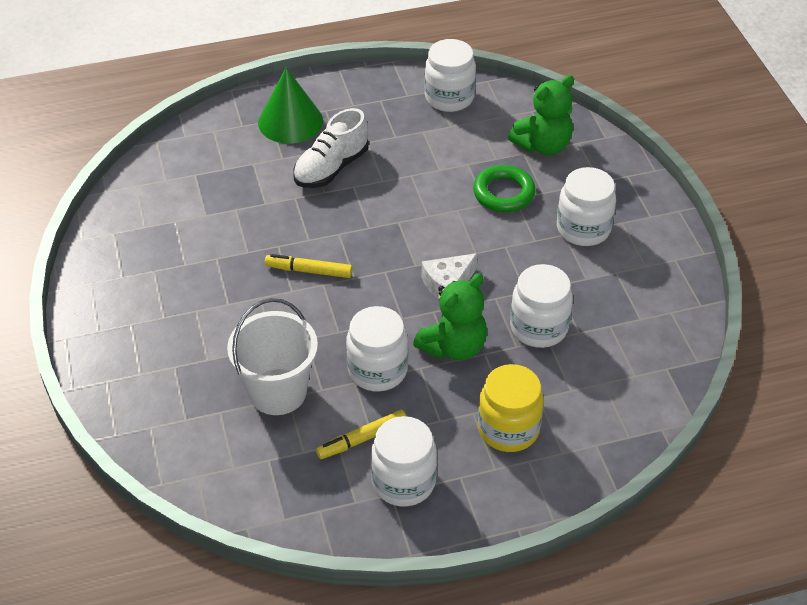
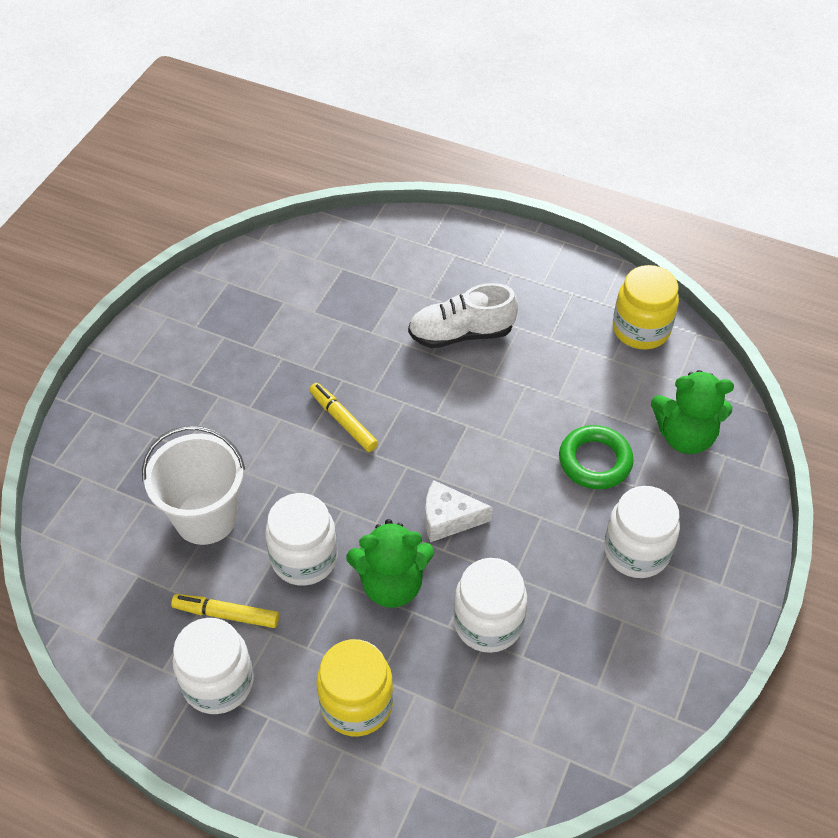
camera: 40 degrees right, 5 degrees up
green cone [258,68,323,144] -> none
white jar [424,39,476,112] -> yellow jar [613,265,679,350]

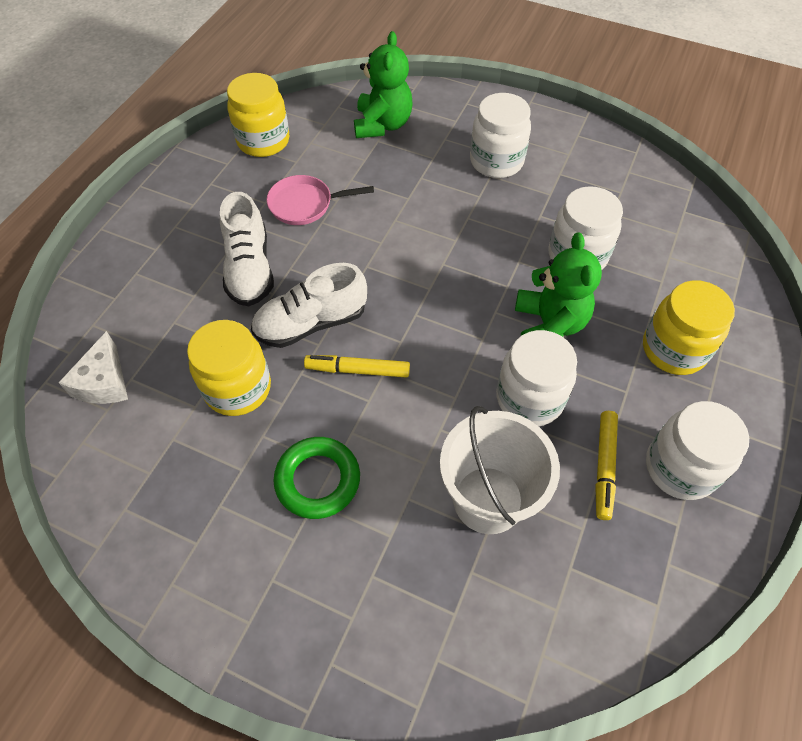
camera: 90 degrees left, 5 degrees up
yellow marker [310,383,378,452] -> yellow marker turned 45 degrees clockwise [304,355,410,378]
white cheese [425,480,493,542] -> white cheese moved to [58,331,128,404]
green ring [559,425,634,489] -> green ring moved to [273,437,360,519]
none -> yellow jar [187,320,271,416]
none -> white shoe [251,263,367,348]
none -> pink pan [266,175,374,225]

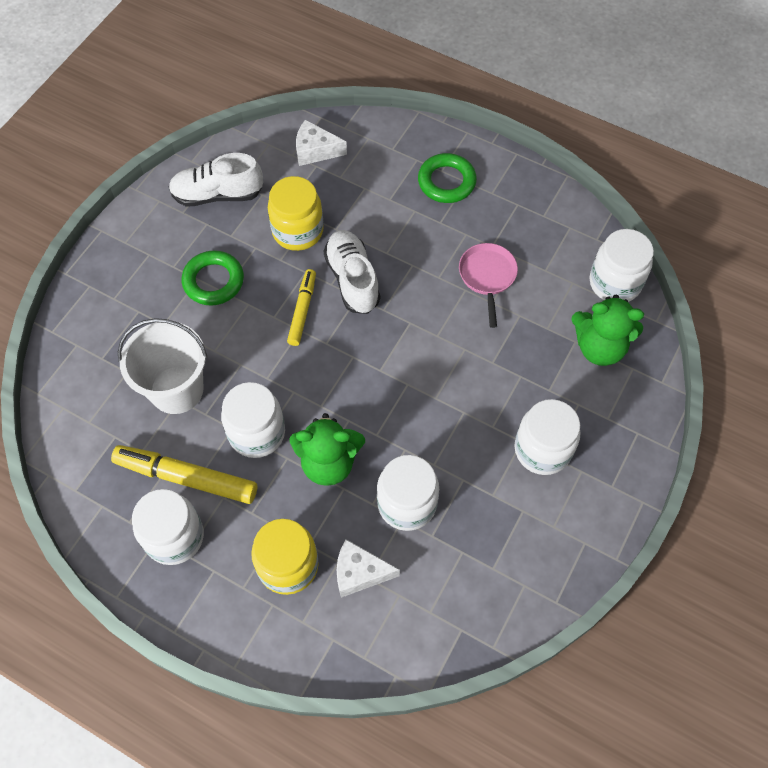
camera: 95 degrees right, 5 degrees up
white shoe [220,192,274,306] -> white shoe moved to [169,153,263,206]
yellow jar [227,73,289,157] -> none
yellow marker [595,411,618,520] -> yellow marker [111,445,257,504], size x1.62
none -> white cheese [337,539,400,598]
none -> green ring [418,153,477,203]
none -> white jar [590,229,654,302]

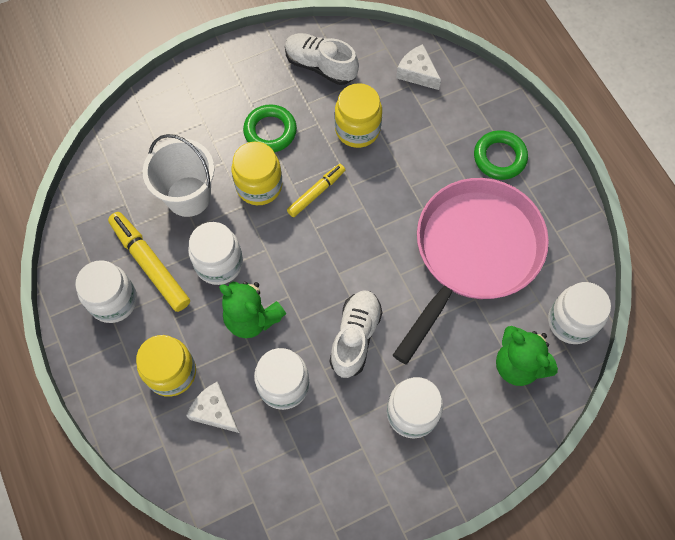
camera: 35 degrees right, 5 degrees up
white shoe [323,230,380,314] -> white shoe moved to [329,291,383,378]
pink pan [459,243,518,328] -> pink pan [393,178,549,364], size x2.41
none -> yellow jar [232,142,282,205]

